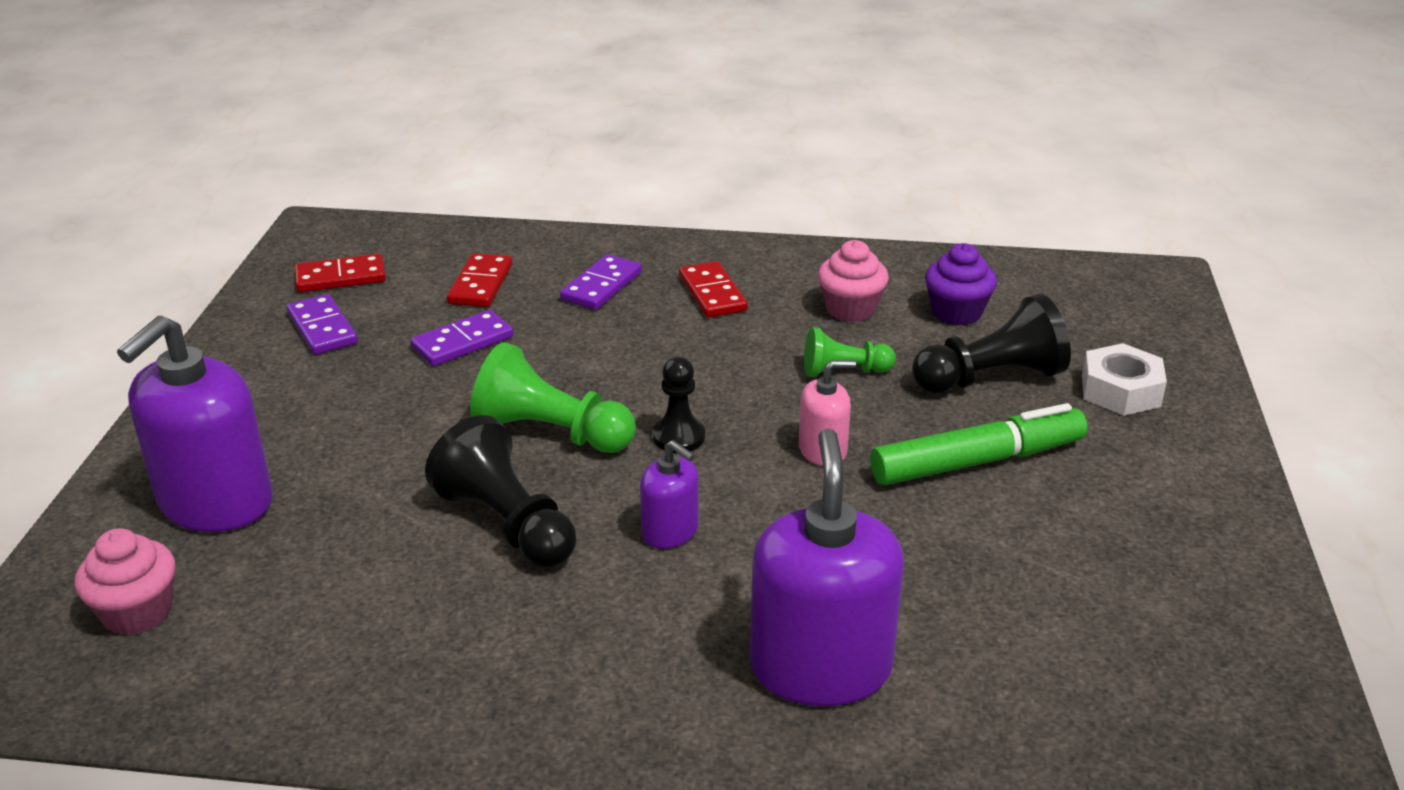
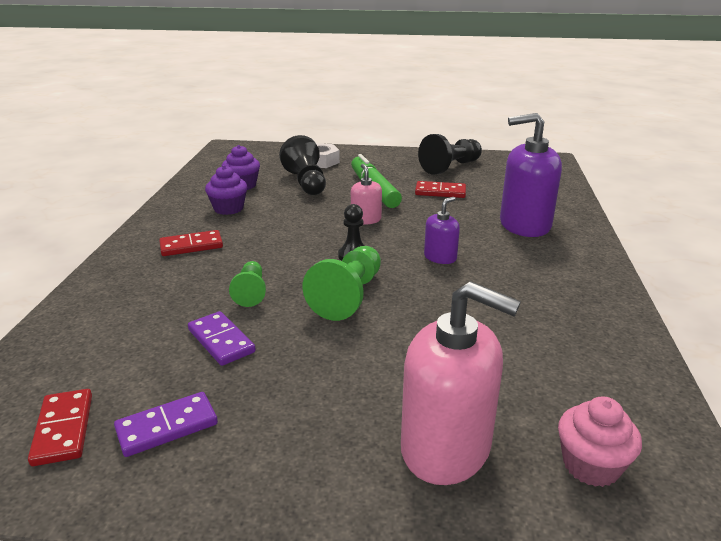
camera: 90 degrees left, 5 degrees down
purple soap dispenser [117,316,273,532] -> pink soap dispenser [401,281,521,485]
black pawn [425,415,576,567] -> black pawn moved to [418,134,482,175]
red domino [447,253,512,307] -> red domino moved to [415,181,466,198]
purple domino [560,254,642,310] -> none
green pawn [804,327,896,377] -> green pawn moved to [229,261,266,307]
pink cupcake [818,240,889,322] -> purple cupcake [205,165,247,215]

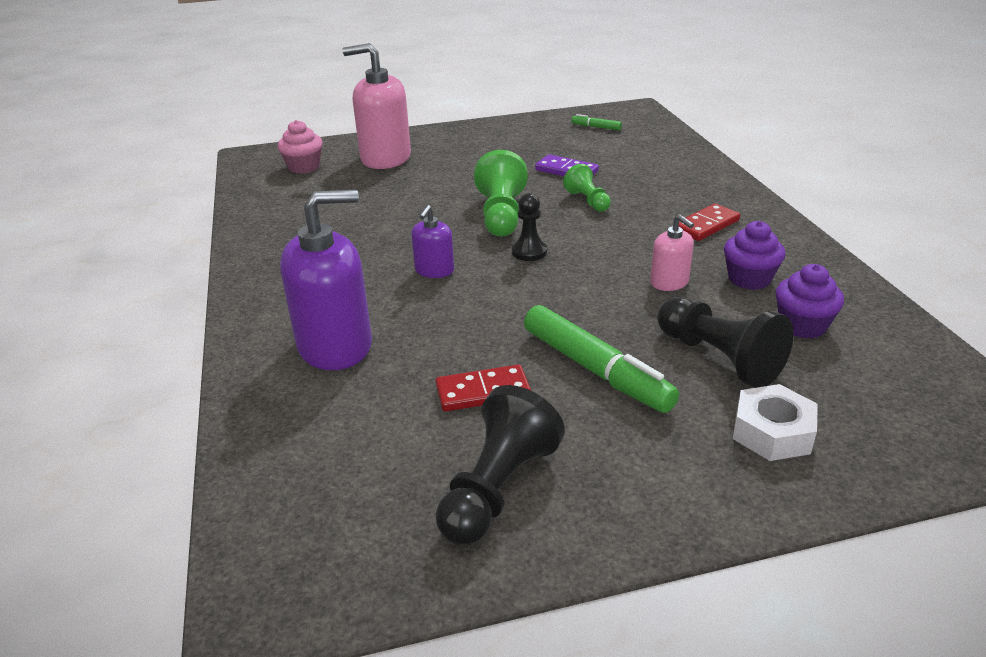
camera: 160 degrees right, 5 degrees up
red domino [28,389,92,466] -> green marker [572,114,622,130]
purple domino [114,392,218,457] -> none
pink soap dispenser [351,164,382,225] -> pink soap dispenser moved to [650,214,694,291]

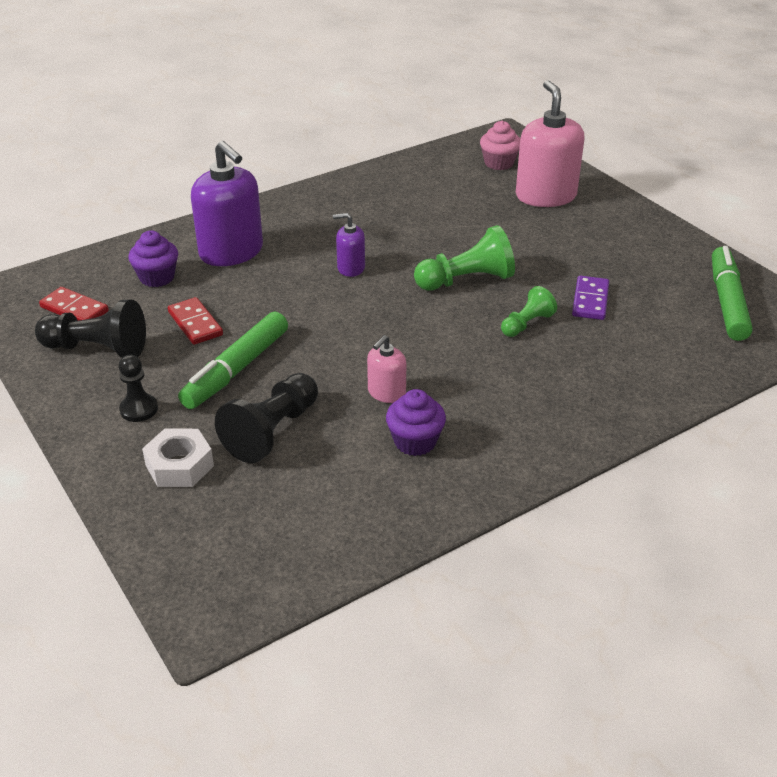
camera: 70 degrees right, 5 degrees up
black pawn [512,193,547,261] -> black pawn moved to [119,355,158,422]
green marker [572,114,622,130] -> green marker [712,246,753,341], size x2.20
red domino [679,204,740,241] -> red domino moved to [39,287,109,321]
purple cupcake [776,264,844,339] -> purple cupcake moved to [128,230,178,287]

